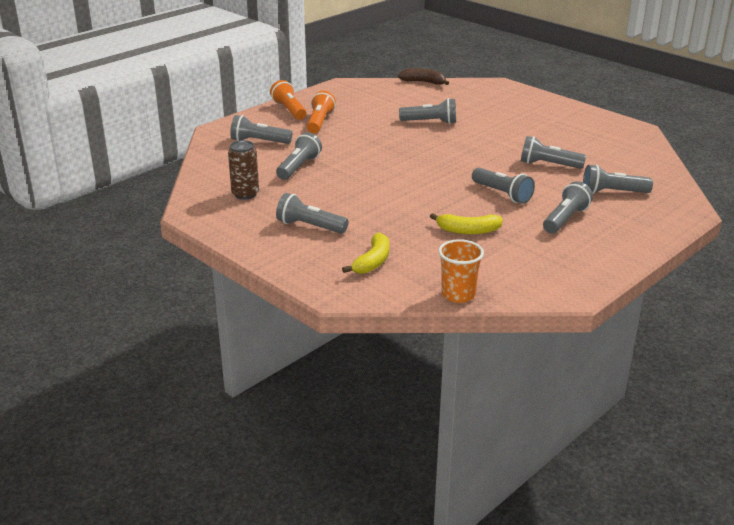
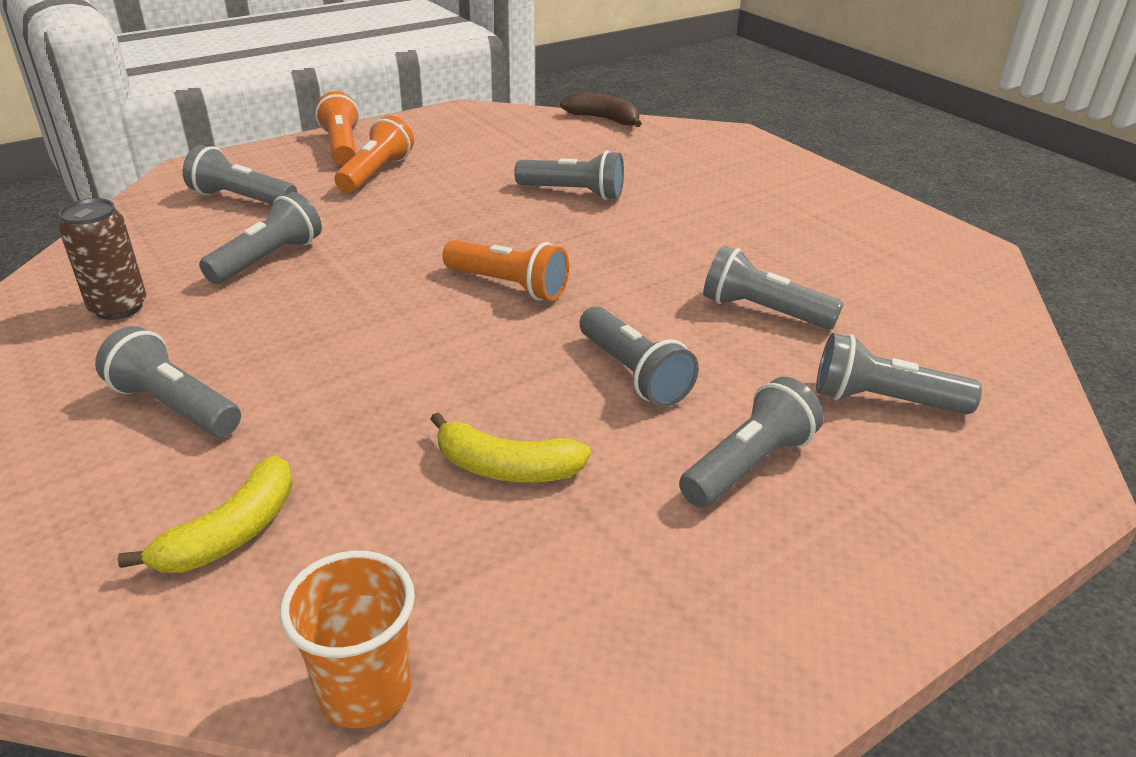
camera: 10 degrees right, 5 degrees up
none -> orange flashlight [442,240,569,301]

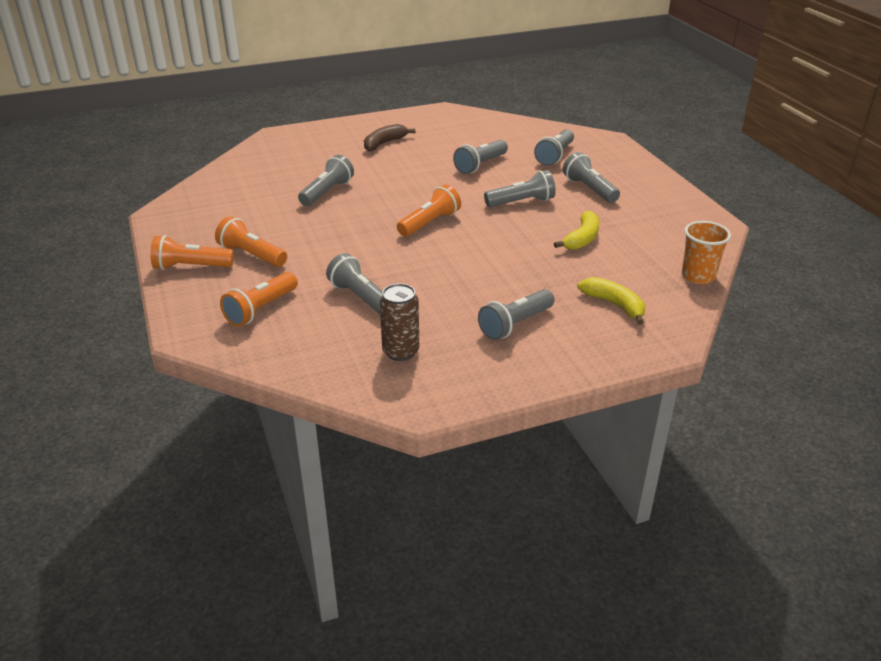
camera: 75 degrees left, 0 degrees up
grey flashlight [183,145,297,205] -> orange flashlight [220,272,298,327]
brown banana [560,92,642,127] -> brown banana moved to [364,124,415,151]

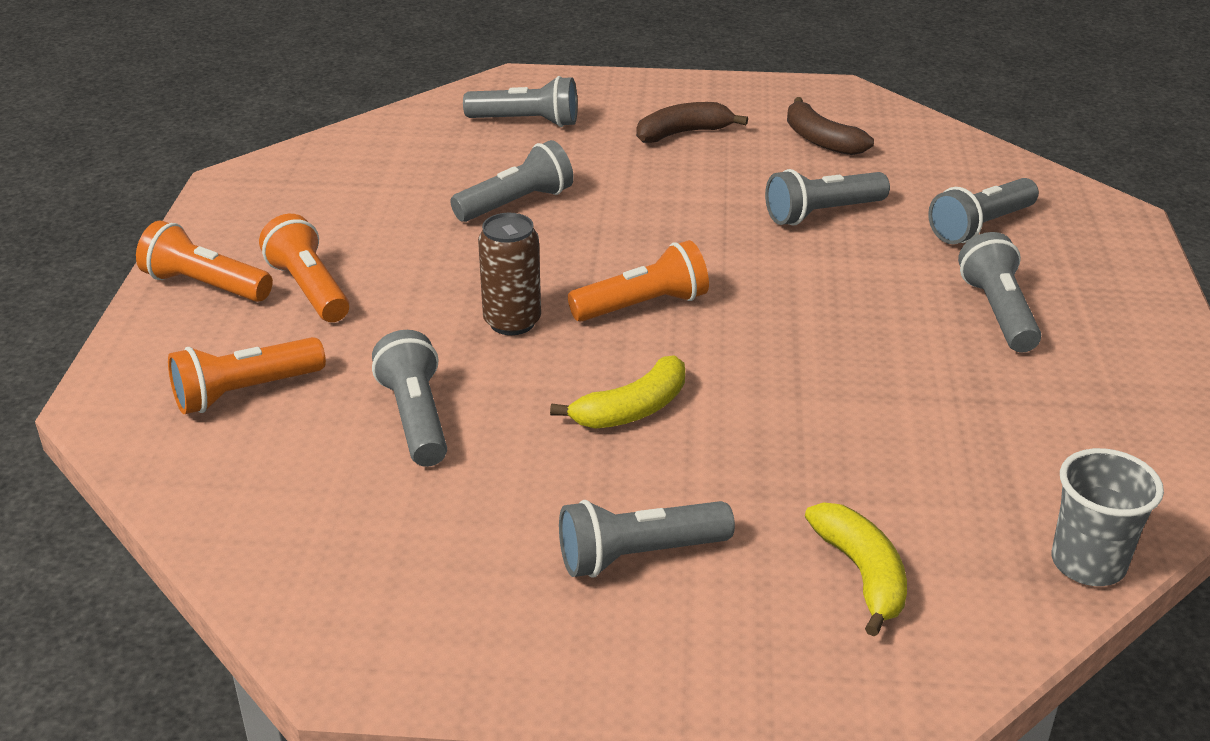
camera: 25 degrees right, 0 degrees up
brown can [380,283,419,361] -> brown can moved to [478,213,541,335]
grey flashlight [484,170,556,207] -> grey flashlight moved to [463,76,578,127]
yellow banana [554,210,599,250] -> yellow banana moved to [550,355,685,429]
orange cup [682,221,731,284] -> grey cup [1052,448,1164,586]
none -> brown banana [787,97,874,155]

